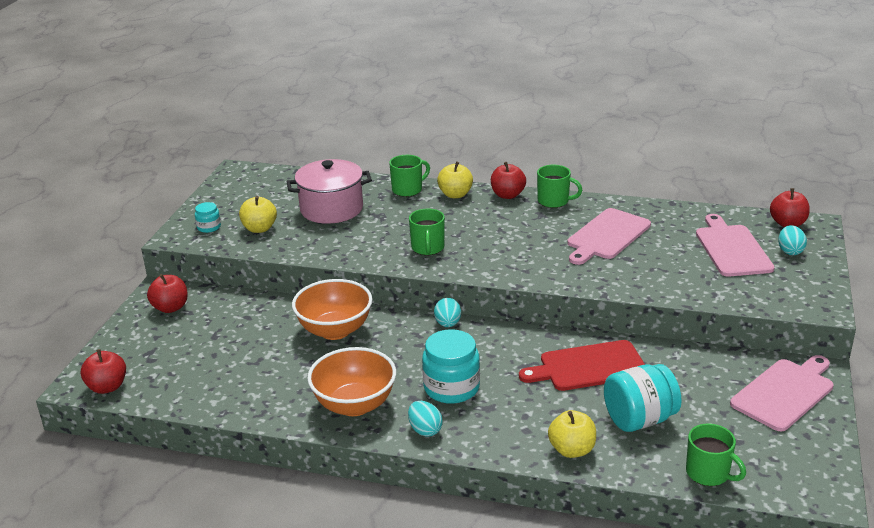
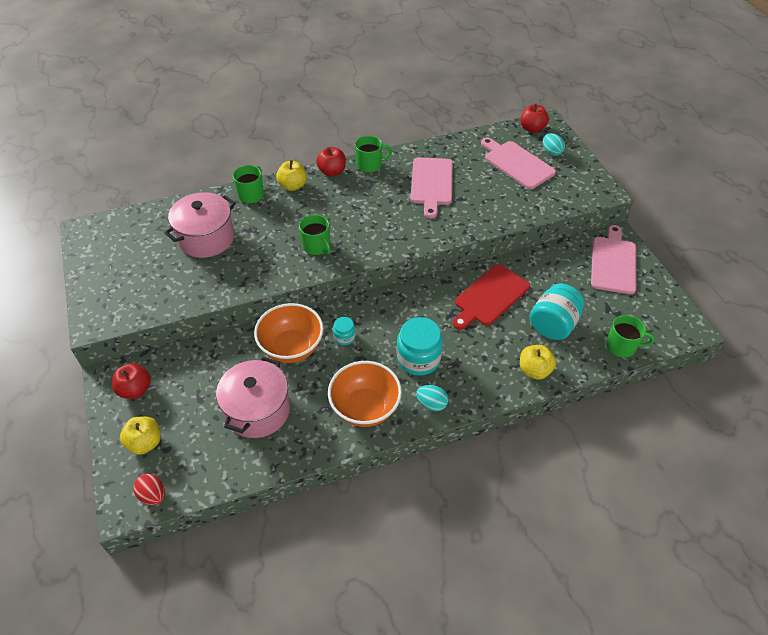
camera: 35 degrees left, 20 degrees up
red apple [81,349,126,394] -> red egg [133,474,165,505]
turquoise jar [195,202,221,233] -> turquoise jar moved to [333,317,356,345]
yellow apple [239,196,277,233] -> yellow apple moved to [120,416,161,455]
turquoise egg [434,298,461,327] -> none
none -> pink pot [216,357,290,438]

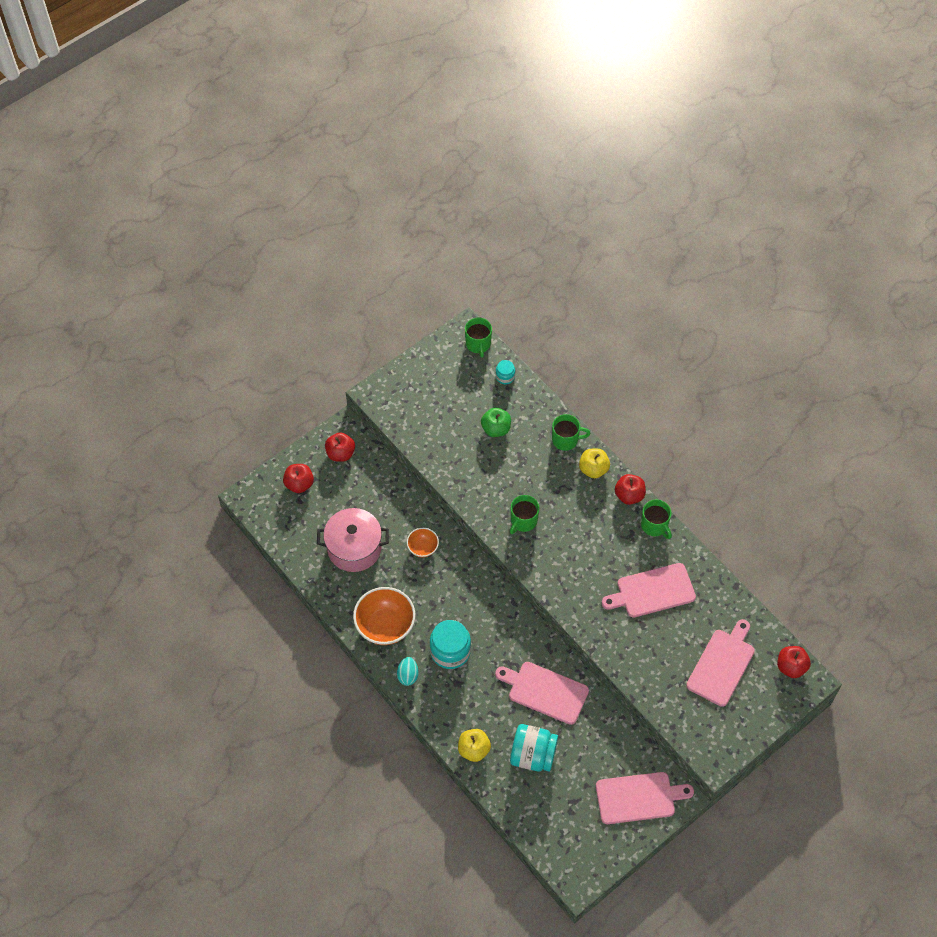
camera: 70 degrees right, 10 degrees up
yellow apple [120,416,161,455] -> red apple [283,464,314,493]
red egg [133,474,165,505] -> none
pink pot [164,192,236,258] -> green apple [481,408,511,437]
orange bowl [254,303,324,363] -> orange bowl [407,528,439,558], size x0.53
turquoise jar [333,317,356,345] -> turquoise jar moved to [496,360,515,384]
red cutting board [452,264,530,330] -> pink cutting board [495,662,589,725]
turquoise egg [543,133,565,156] -> none
green mug [606,315,655,357] -> green mug moved to [465,318,492,358]

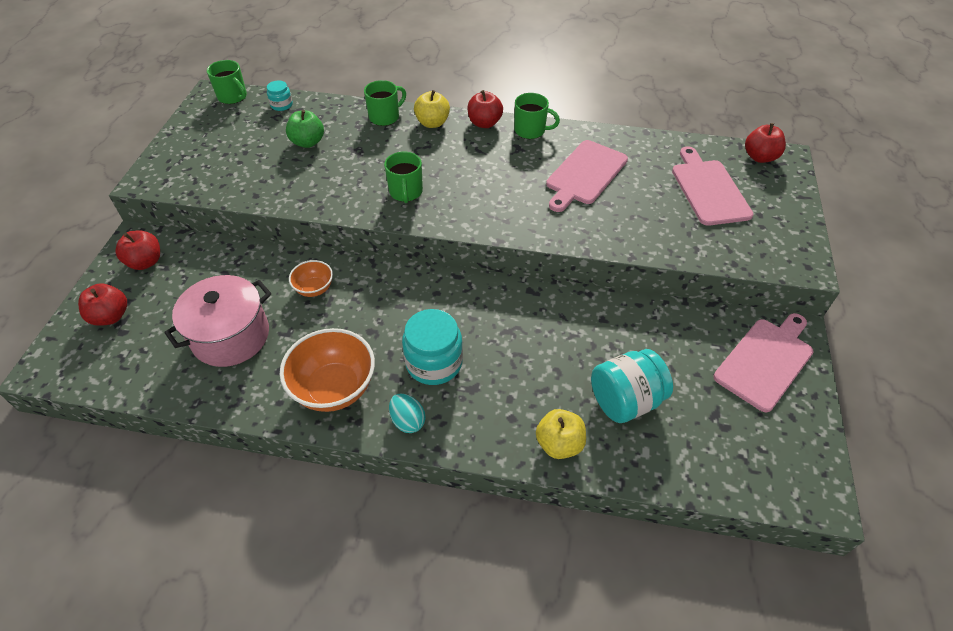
camera: 40 degrees left, 10 degrees down
pink cutting board [495,662,589,725] -> none

